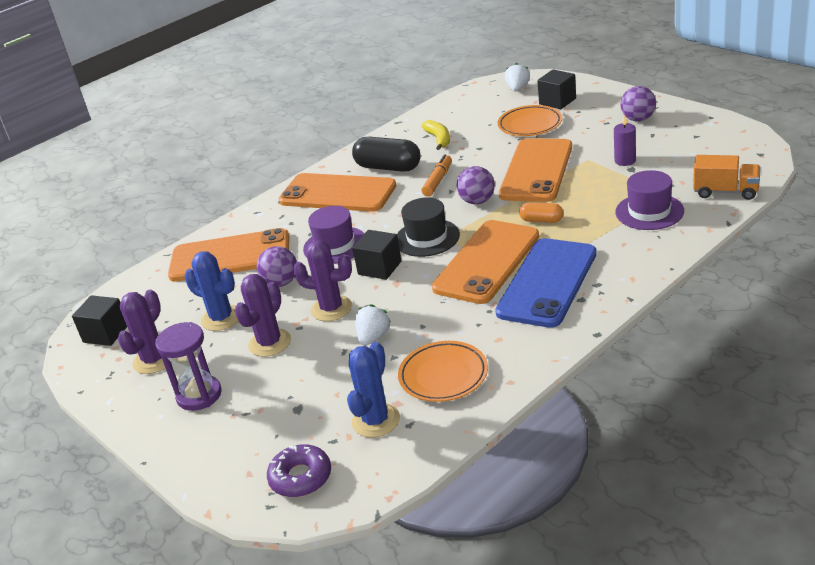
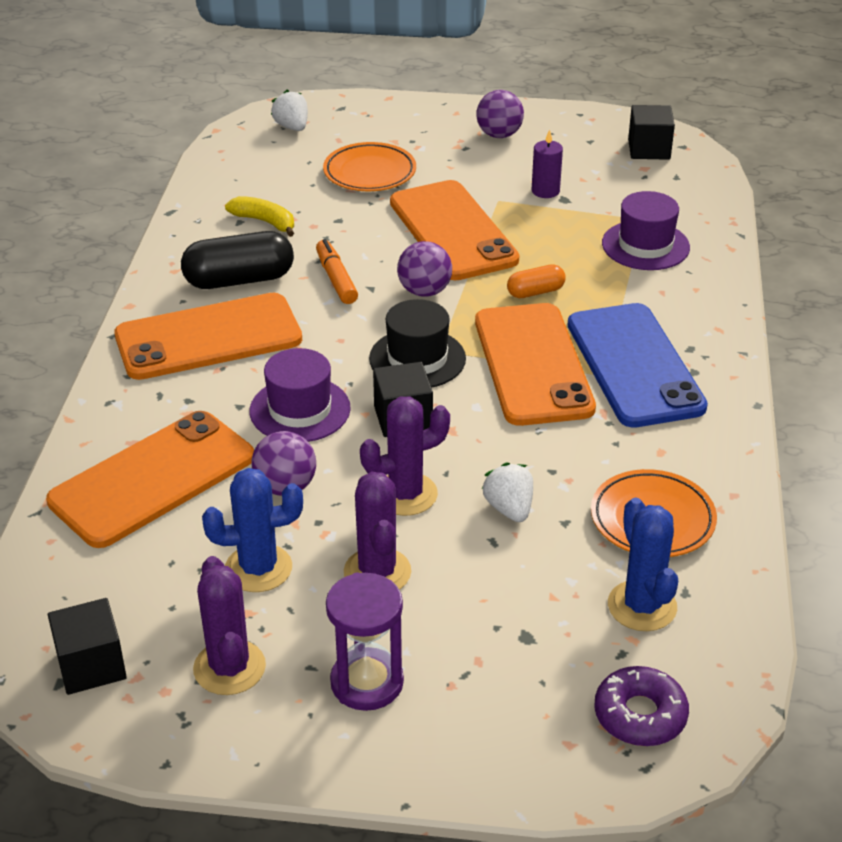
camera: 45 degrees left, 5 degrees up
black cube [537,69,576,109] -> black cube moved to [628,105,675,160]
orange truck [693,155,761,200] -> none

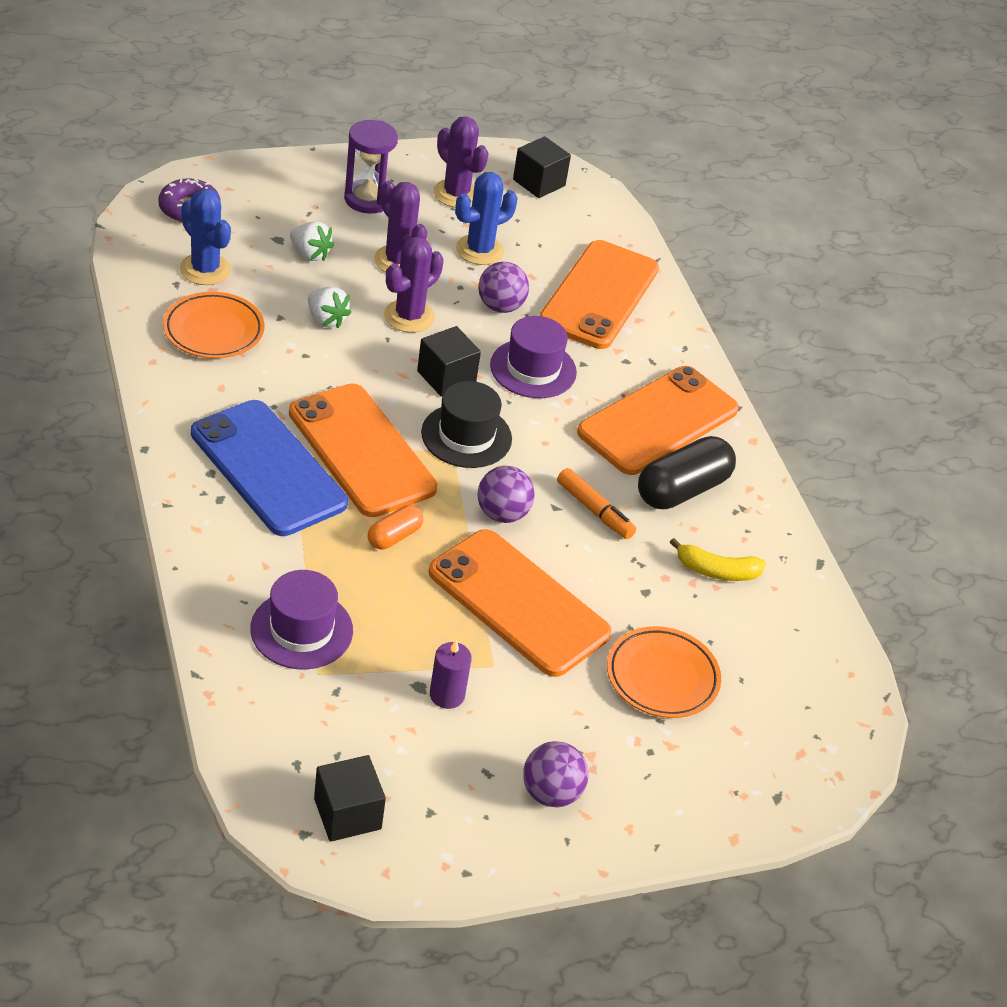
camera: 150 degrees right, 5 degrees up
white strawberry [271,90,308,131] -> white strawberry moved to [290,221,334,261]

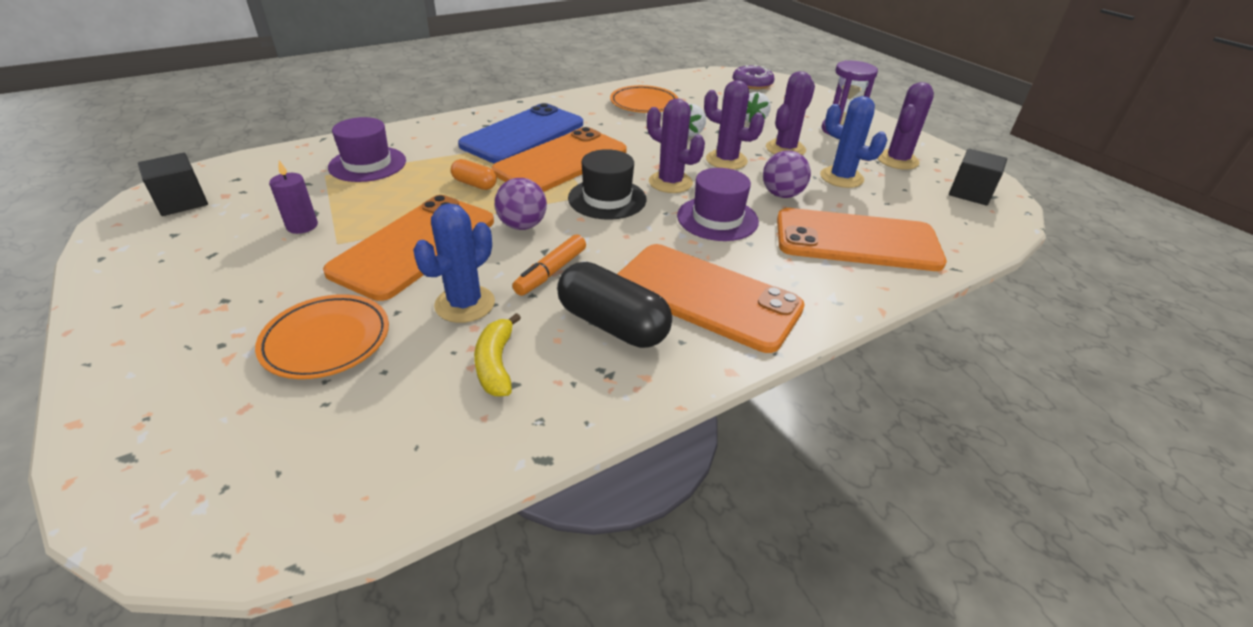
camera: 80 degrees right, 5 degrees down
blue cactus [180,189,231,285] -> blue cactus moved to [413,203,495,323]
black cube [417,326,481,396] -> purple cactus [647,98,705,193]
purple ball [523,741,589,807] -> none

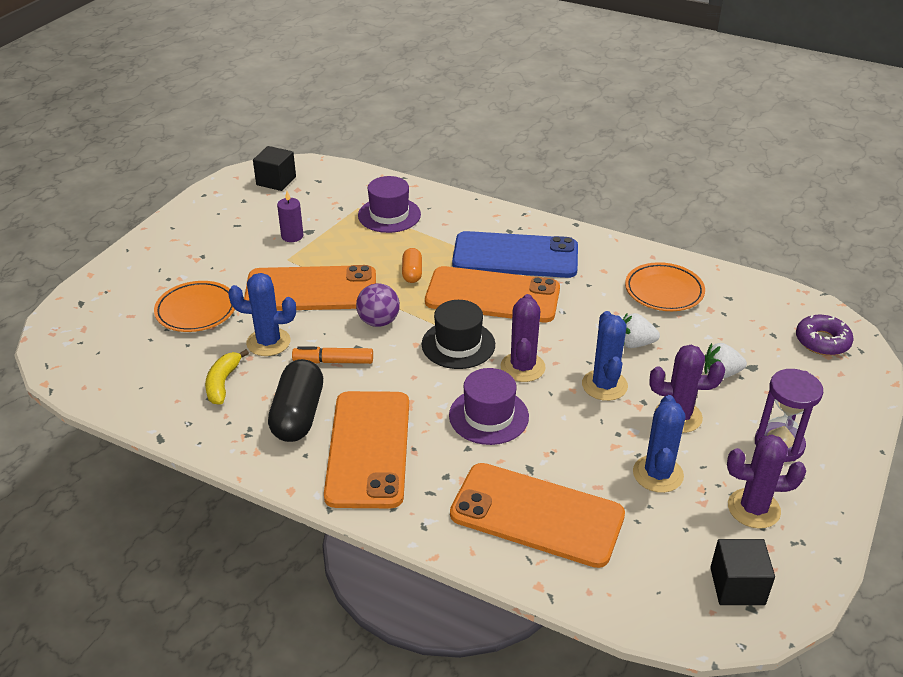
camera: 60 degrees right, 0 degrees up
yellow banana [474,313,521,396] -> yellow banana turned 45 degrees counterclockwise [205,350,249,405]
purple cactus [704,80,765,170] -> blue cactus [582,311,628,401]
purple ball [763,150,811,198] -> none
orange phone [777,208,947,271] -> orange phone turned 45 degrees counterclockwise [450,463,625,568]

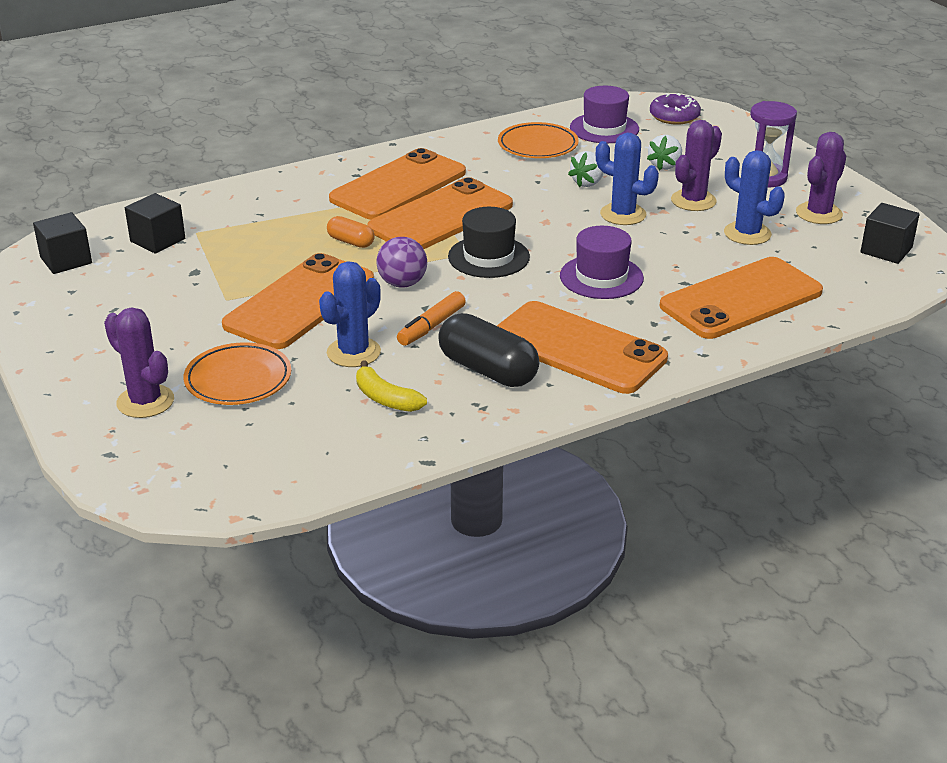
camera: 55 degrees left, 5 degrees down
purple candle [277,191,303,242] -> none
purple hat [358,176,421,233] -> purple hat moved to [570,86,639,143]
blue phone [452,231,578,278] -> orange phone [329,148,466,220]
purple cactus [500,294,546,382] -> purple cactus moved to [104,308,174,418]
none -> black cube [125,193,185,254]

